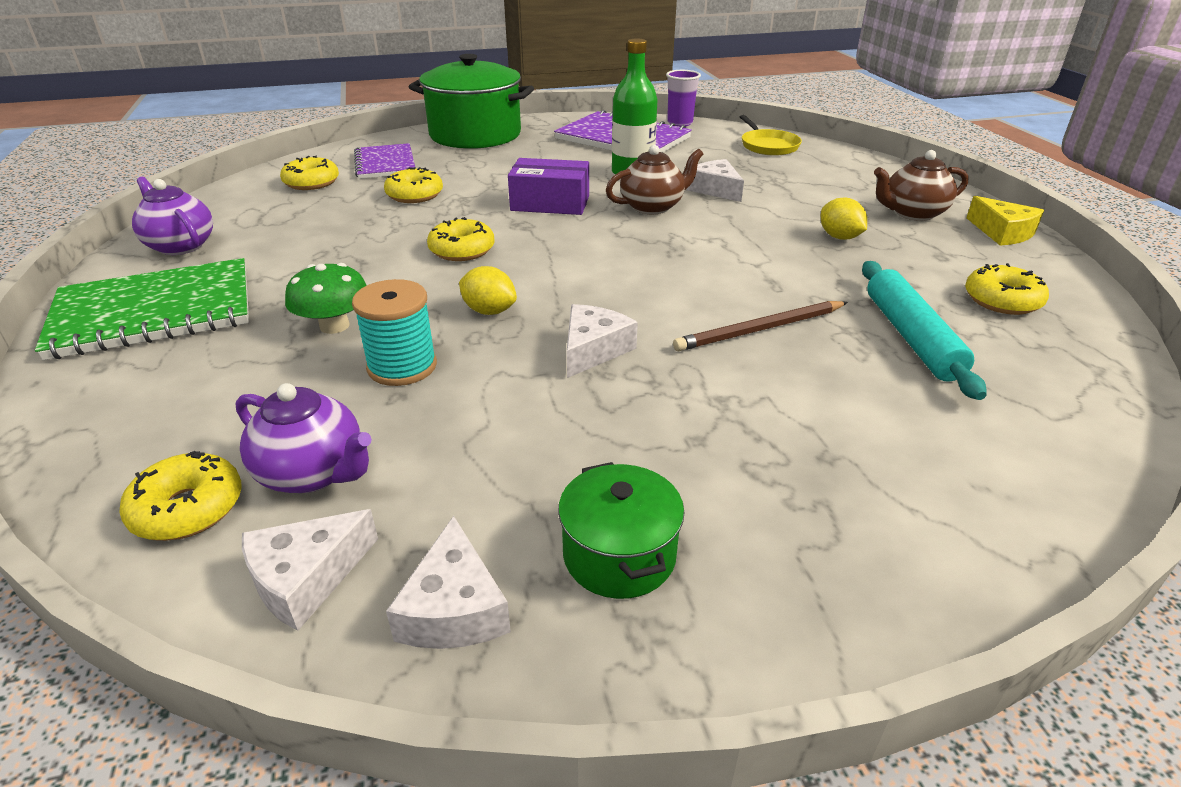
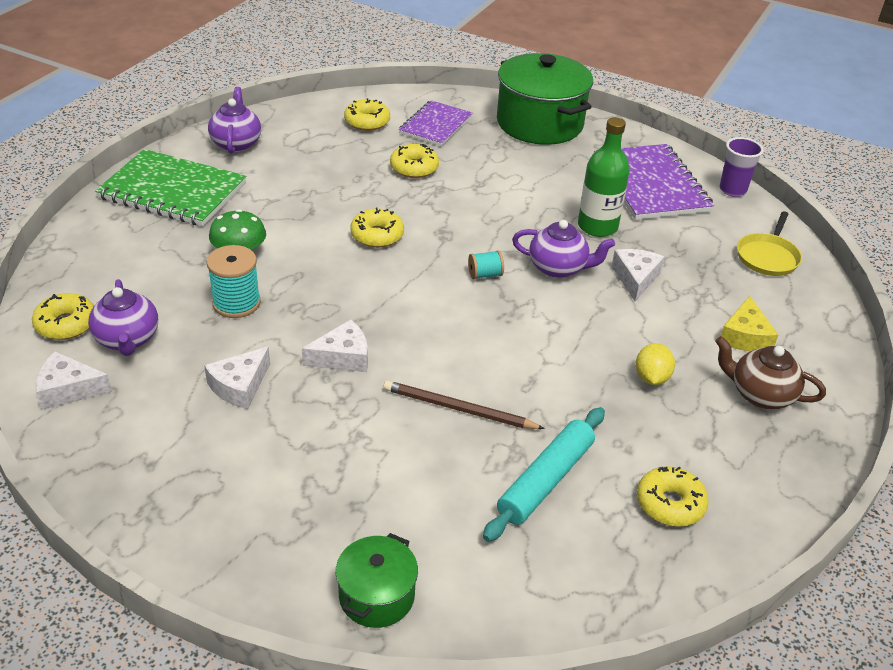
camera: 40 degrees right, 5 degrees up
white cheese [386,516,511,649] -> white cheese moved to [204,347,270,409]
yellow lemon [459,266,517,315] -> none
purple box [508,158,589,215] -> none
green pot [558,462,685,599] -> green pot moved to [336,533,418,628]
brown teapot [606,145,703,214] -> purple teapot [512,220,615,278]
yellow cheese [966,196,1044,246] -> yellow cheese moved to [721,296,779,351]
none -> turquoise spool [468,251,504,280]

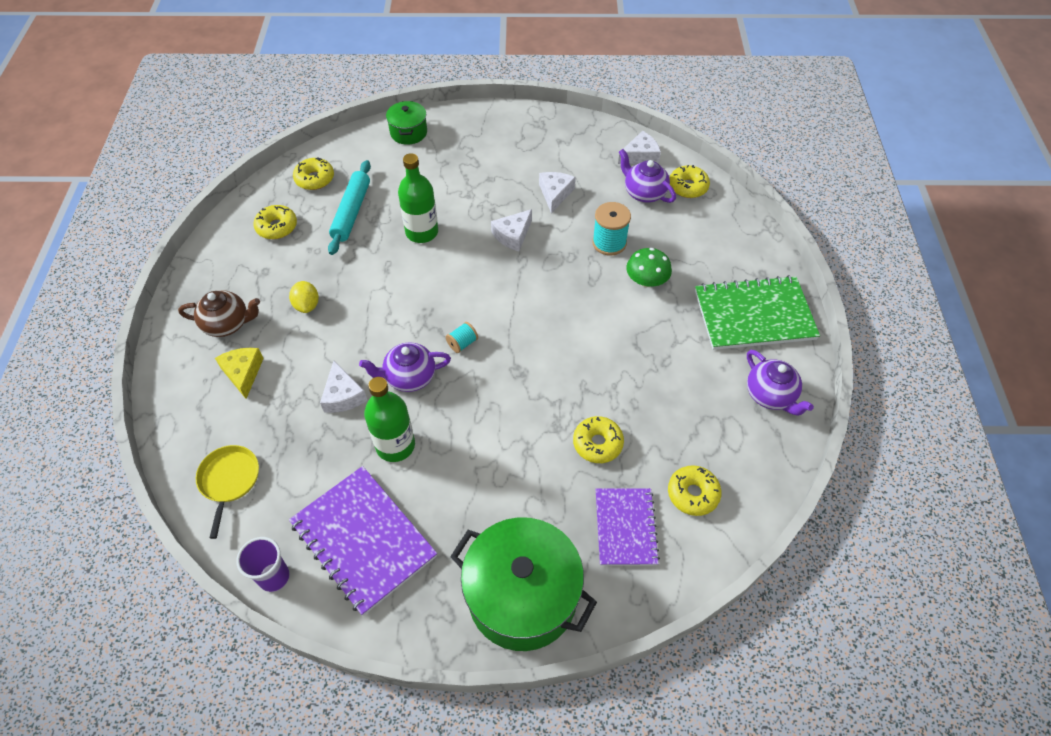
camera: 155 degrees right, 15 degrees up
yellow donut [350,208,404,248] -> yellow donut moved to [293,157,334,190]
brown pencil [384,380,545,429] -> green bottle [398,153,438,243]

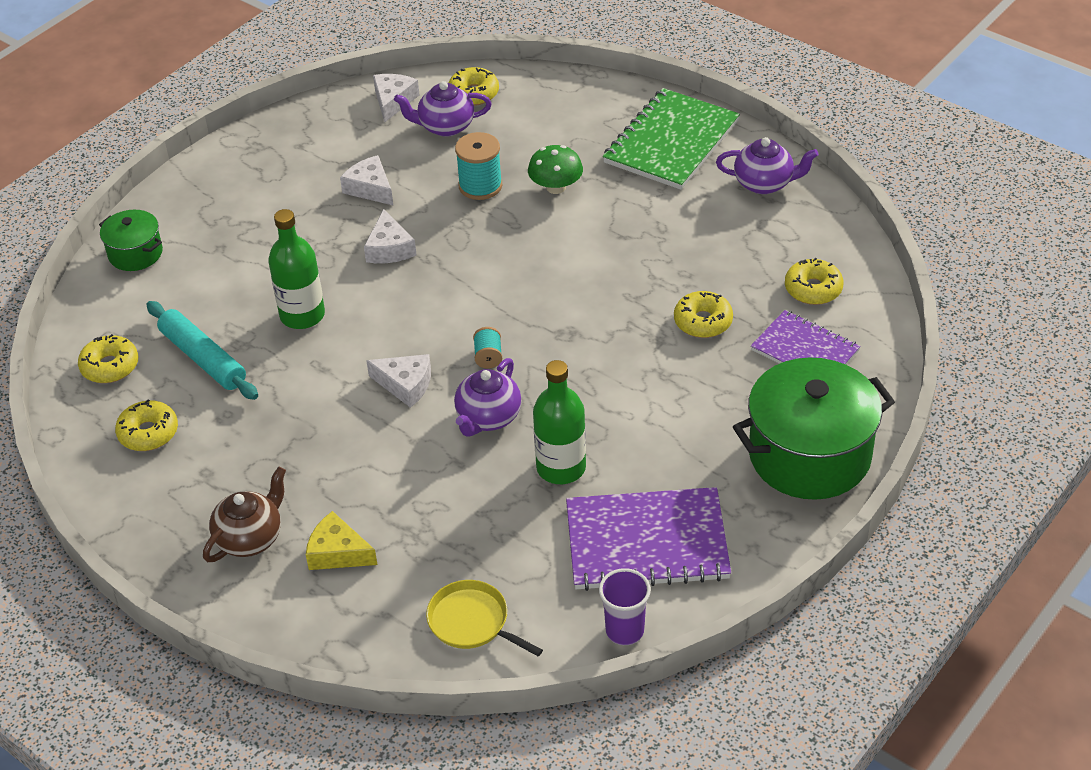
camera: 50 degrees left, 10 degrees down
yellow lemon [289,281,319,313] -> none
white cheese [320,360,368,413] -> white cheese moved to [366,354,431,408]

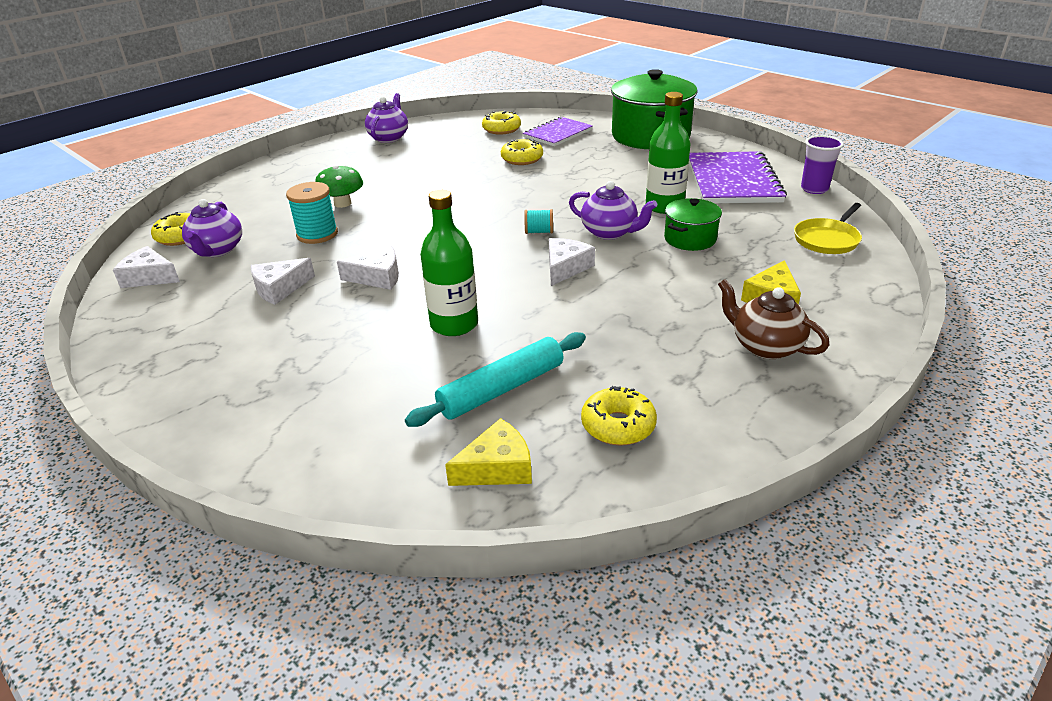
camera: 85 degrees left, 10 degrees down
yellow donut [78,334,138,383] -> yellow cheese [445,418,532,486]
green pot [99,210,163,271] -> green pot moved to [664,198,722,251]
green notebook [603,88,740,190] -> none

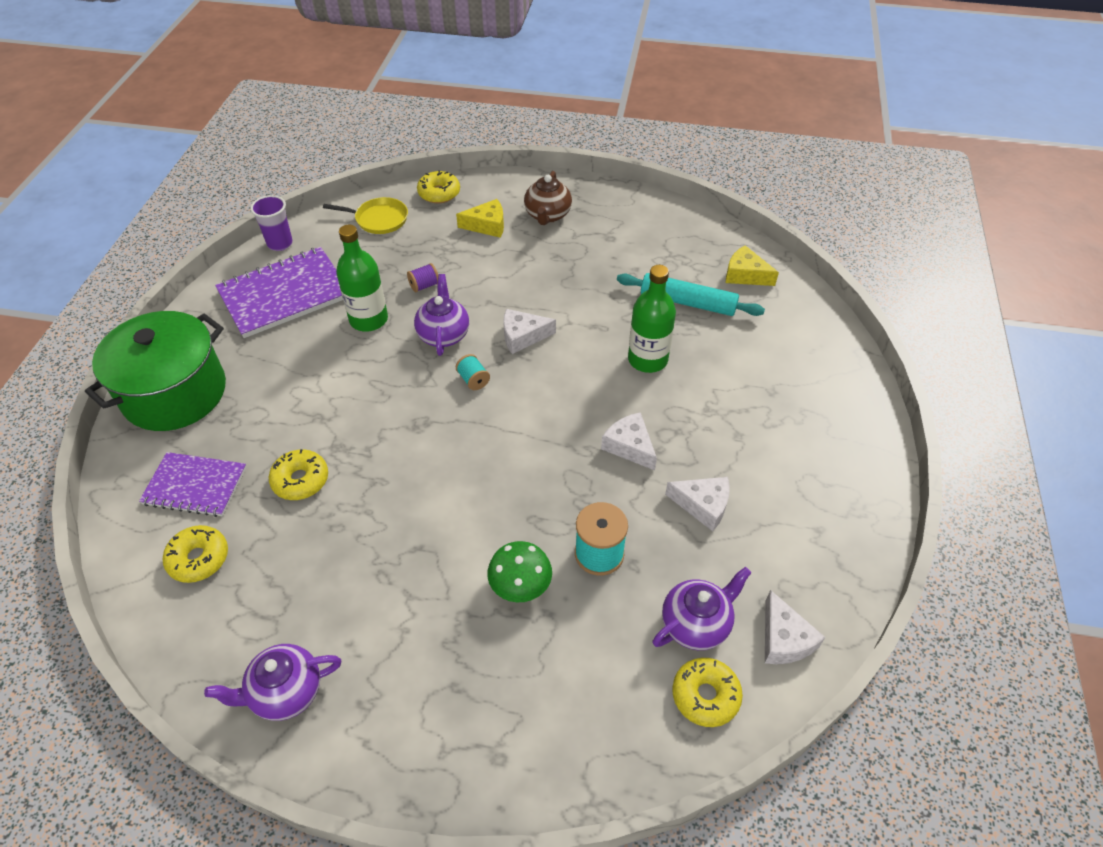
camera: 125 degrees left, 15 degrees up
yellow donut [581,386,657,445] -> yellow donut moved to [417,170,460,203]
green pot [664,198,722,251] -> purple spool [407,263,438,292]

